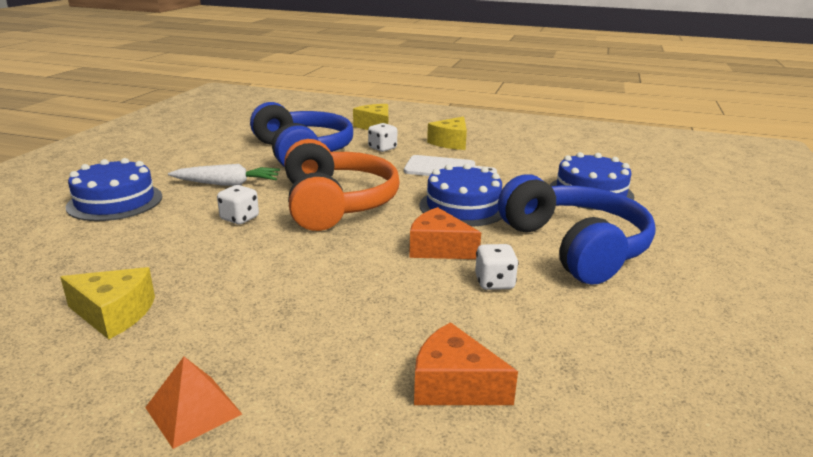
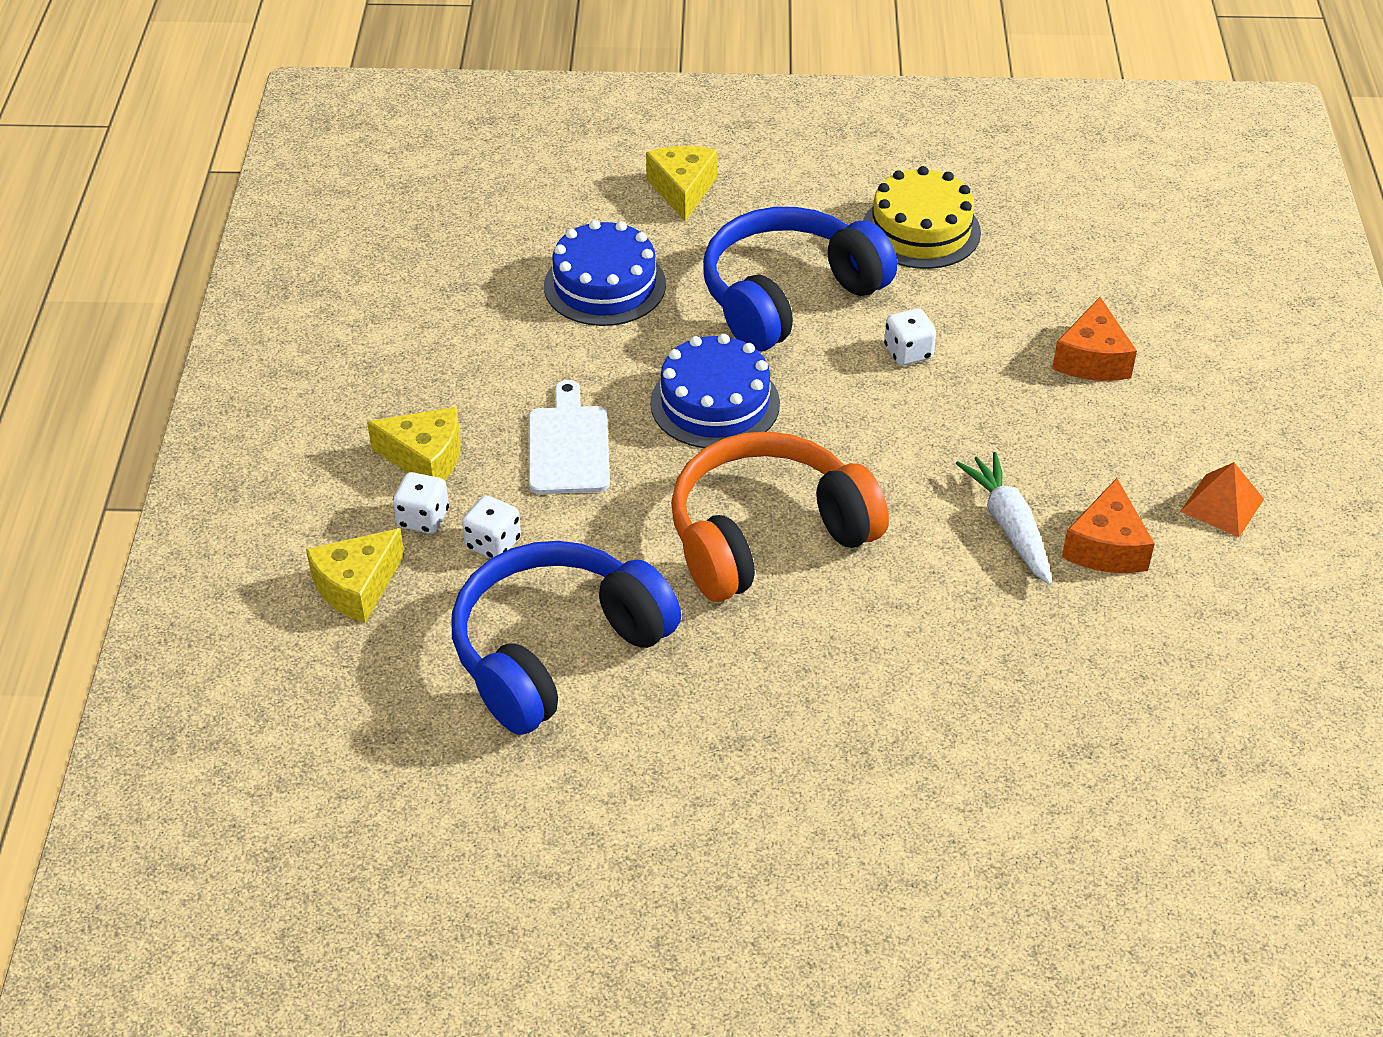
camera: 105 degrees left, 20 degrees up
yellow cheese [60,267,155,339] -> yellow cheese moved to [646,146,718,222]
blue cake [66,158,162,221] -> none
white carrot [168,164,280,186] -> white carrot moved to [956,452,1052,585]
white dice [217,185,259,224] -> white dice moved to [393,472,449,534]
orange cheese [409,207,481,259] -> orange cheese moved to [1062,478,1155,573]
none -> yellow cake [863,166,981,269]

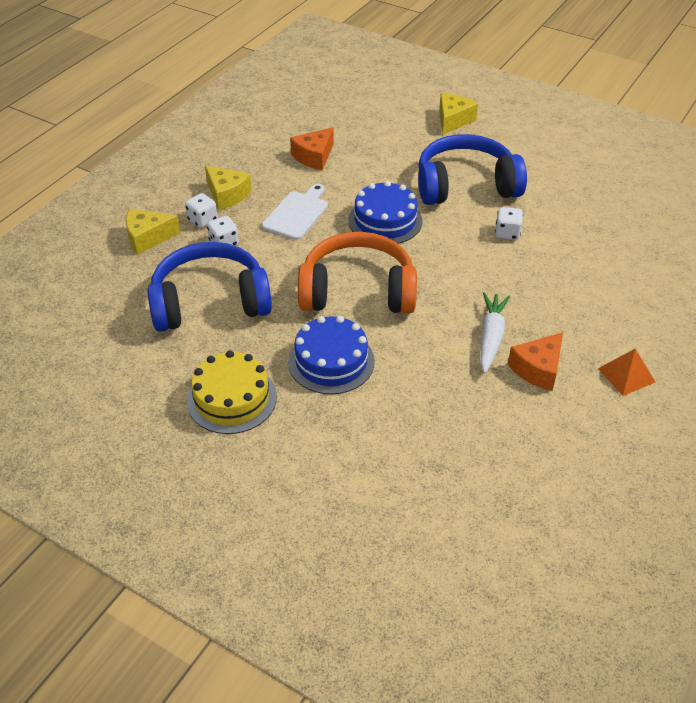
camera: 30 degrees right, 0 degrees up
blue cake [544,220,666,326] -> blue cake moved to [288,316,375,394]
yellow cake [863,166,981,269] -> yellow cake moved to [187,350,277,434]
orange cheese [1052,297,1137,381] -> orange cheese moved to [290,127,334,170]

